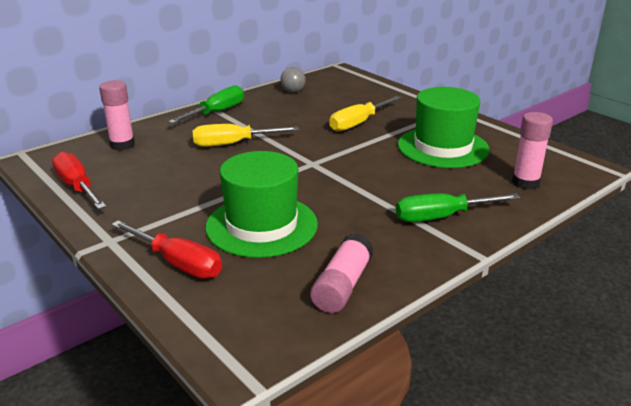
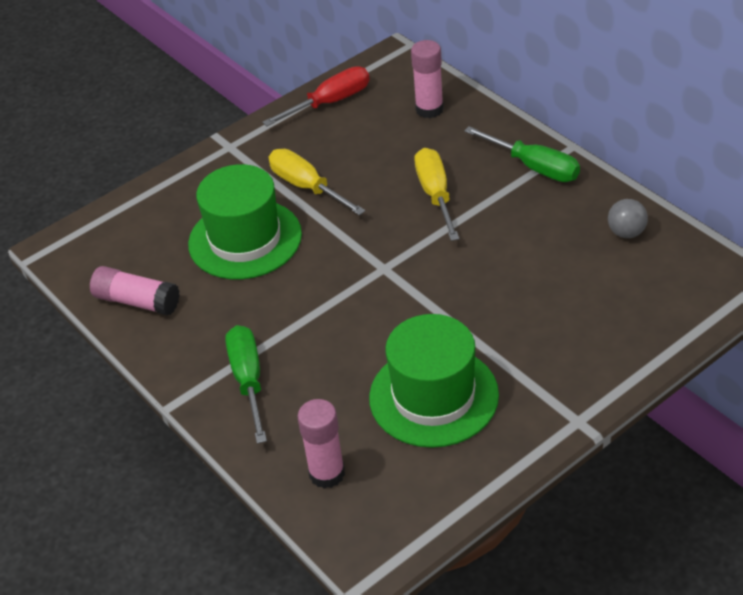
camera: 95 degrees right, 15 degrees up
red screwdriver [111,221,222,279] -> none
yellow screwdriver [329,96,401,132] -> yellow screwdriver moved to [269,149,365,215]

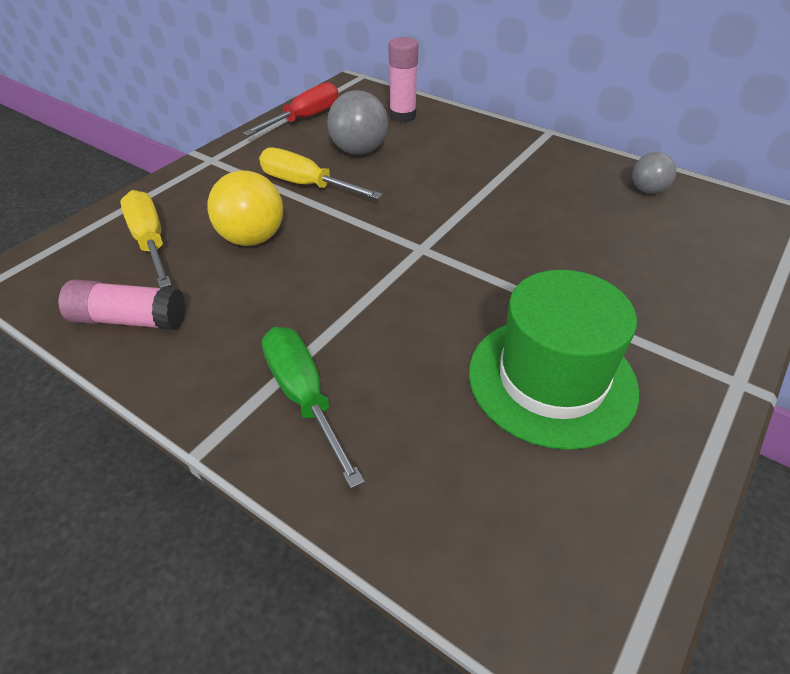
camera: 20 degrees left, 0 degrees up
green hat [188,164,302,279] -> yellow ball [208,171,283,246]
pink glue stick [297,399,345,489] -> none
yellow screwdriver [414,148,459,241] -> yellow screwdriver moved to [120,190,172,288]
green screwdriver [464,126,580,182] -> none
none -> grey ball [327,90,388,155]

